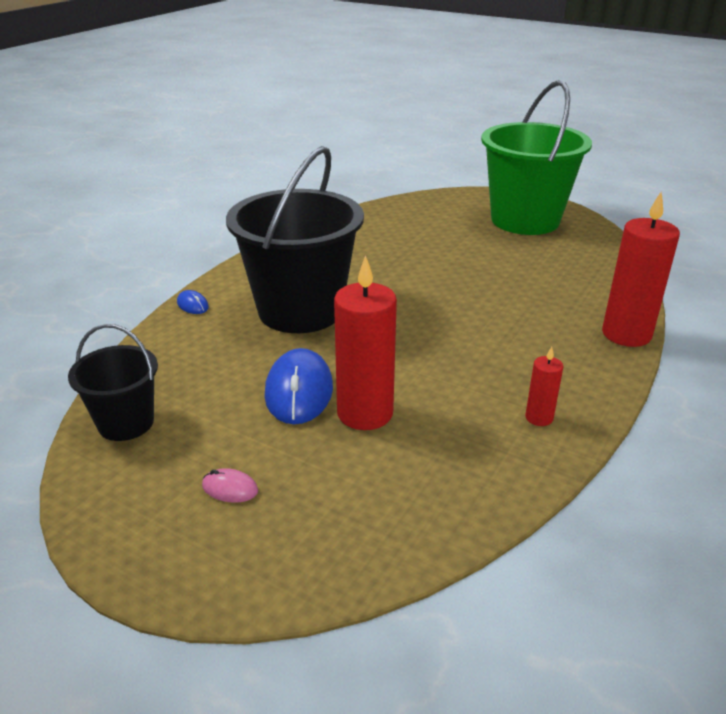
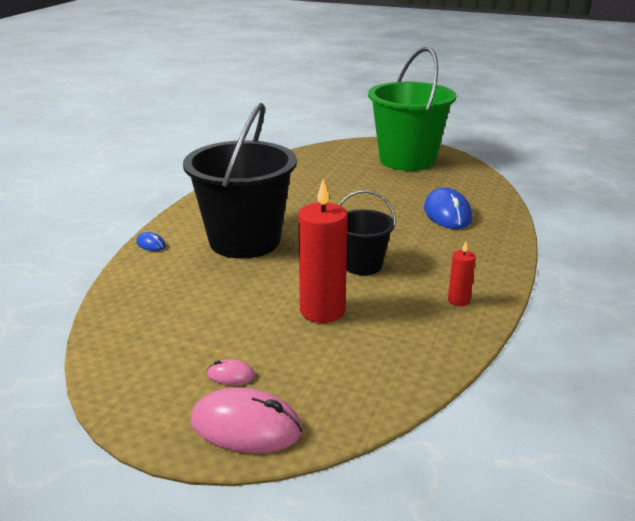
camera: 10 degrees left, 5 degrees down
black bucket [68,324,158,441] -> black bucket moved to [339,190,396,275]
blue mouse [264,348,333,424] -> blue mouse moved to [424,187,473,229]
red candle [602,192,680,347] -> none
none -> pink mouse [190,387,302,453]

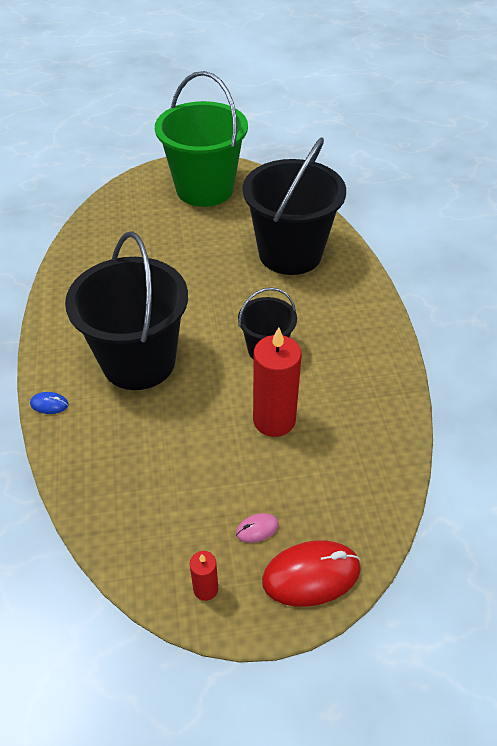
camera: 30 degrees left, 20 degrees up
pink mouse [190,387,302,453] -> red mouse [262,540,361,607]
blue mouse [424,187,473,229] -> black bucket [242,137,346,275]
red candle [448,241,476,306] -> red candle moved to [190,551,218,601]

